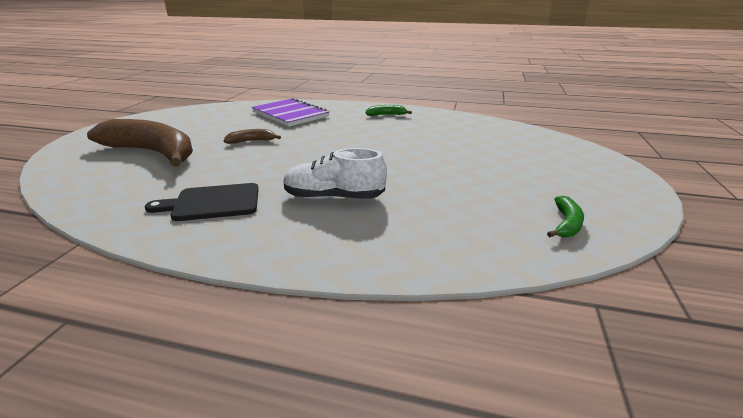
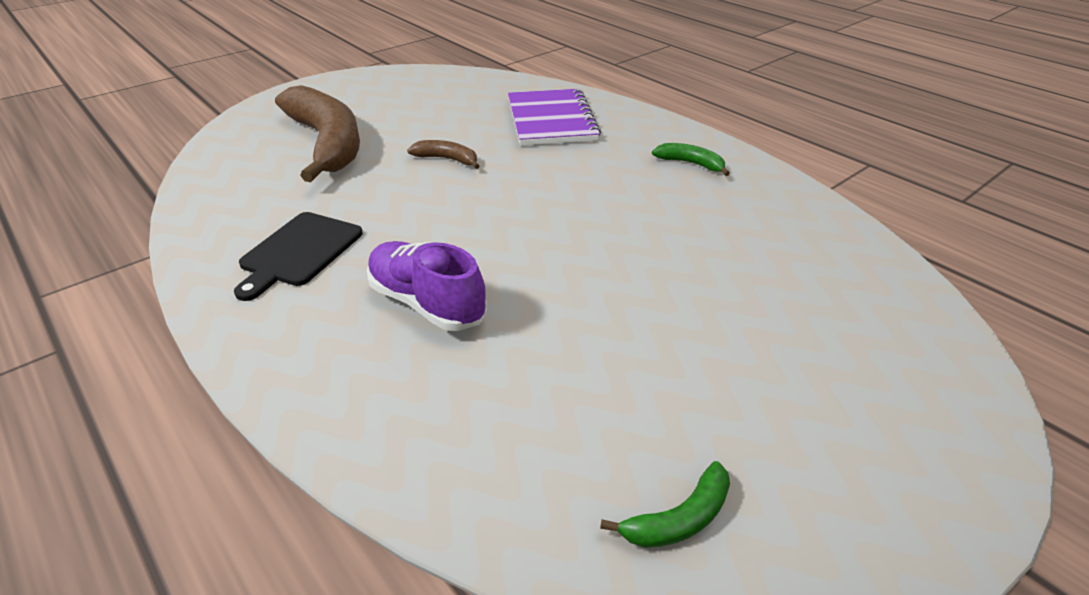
camera: 35 degrees right, 10 degrees up
black cutting board [145,183,259,221] -> black cutting board turned 90 degrees counterclockwise [234,212,363,301]
white shoe [283,148,387,199] -> purple shoe [367,241,487,331]

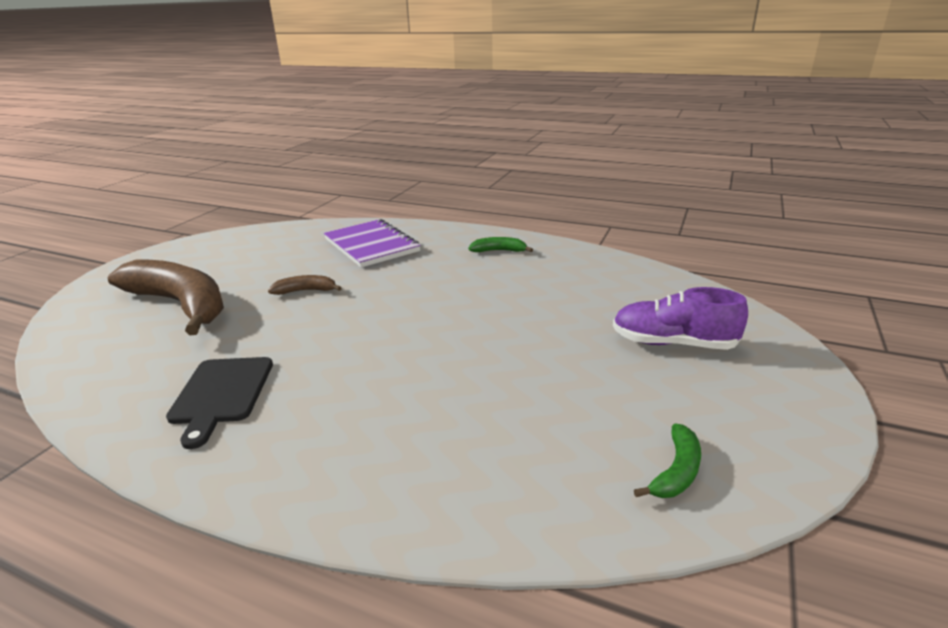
camera: 25 degrees left, 10 degrees down
purple shoe [367,241,487,331] -> purple shoe moved to [613,287,748,350]

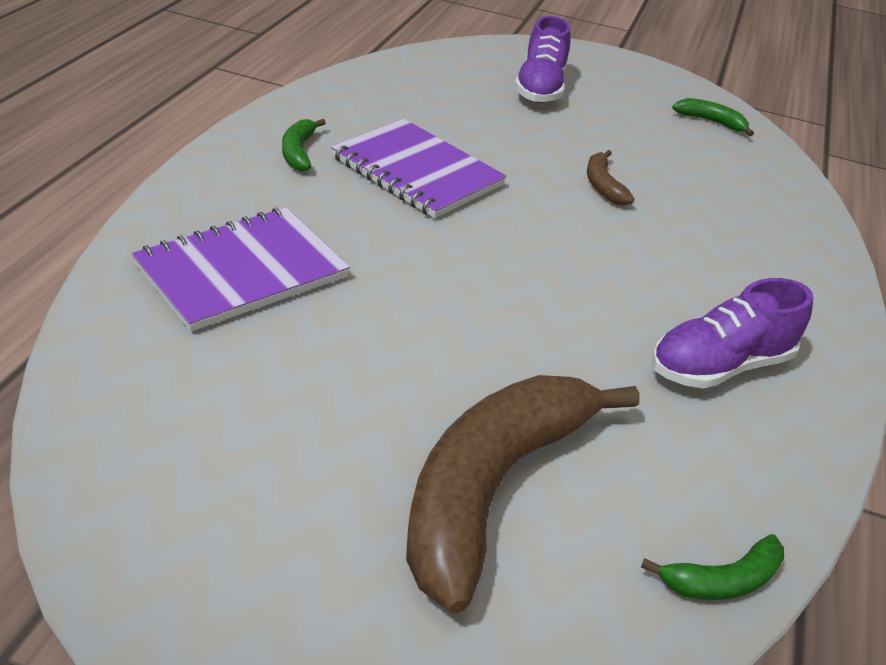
camera: 100 degrees left, 10 degrees up
black cutting board [166,357,273,449] -> purple shoe [651,278,813,389]
brown banana [268,275,342,295] -> brown banana moved to [587,150,634,205]
none -> purple notebook [331,119,507,218]
none -> green banana [641,534,784,600]

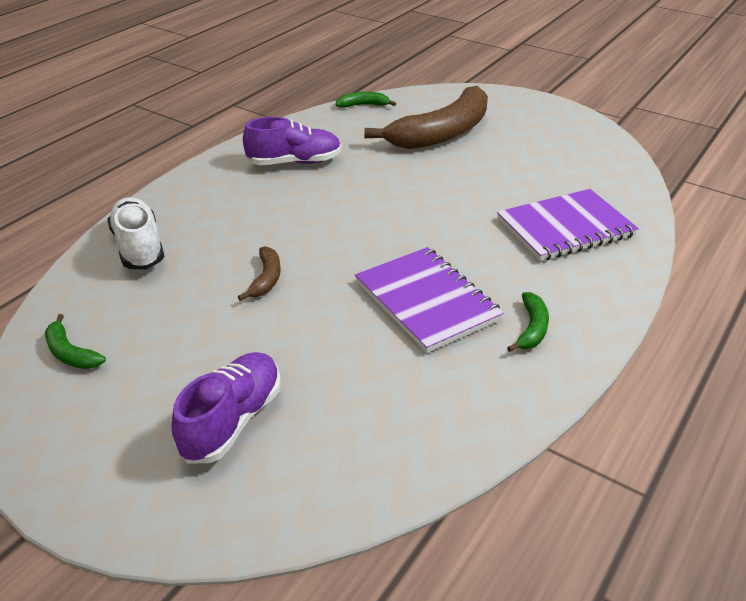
camera: 160 degrees left, 0 degrees up
none -> white shoe [107,197,165,269]

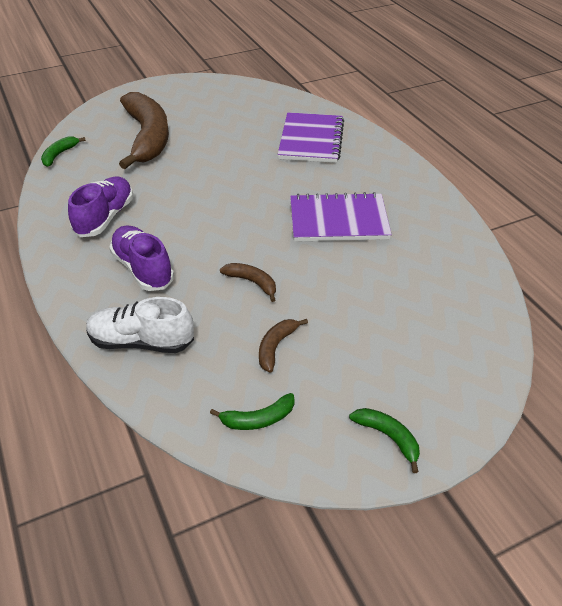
camera: 60 degrees left, 5 degrees up
purple shoe [172,352,281,464] -> purple shoe moved to [109,226,174,291]
green banana [507,292,549,352] -> green banana moved to [349,408,420,473]
none -> brown banana [259,319,308,373]

